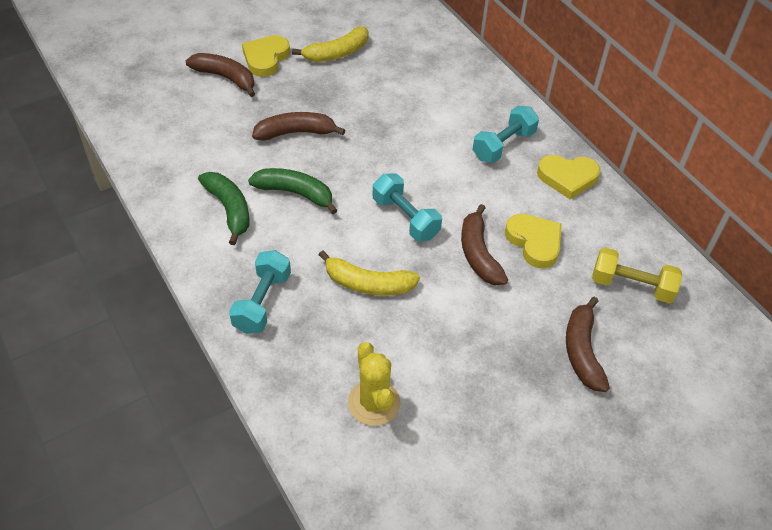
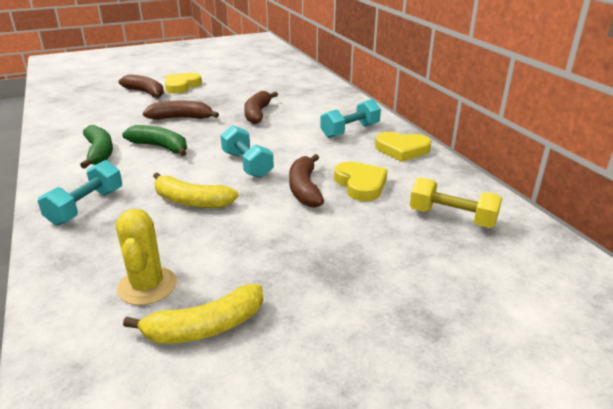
camera: 10 degrees right, 20 degrees down
yellow banana [292,26,369,62] -> yellow banana moved to [123,284,263,344]
brown banana [566,297,610,392] -> brown banana moved to [244,91,278,124]

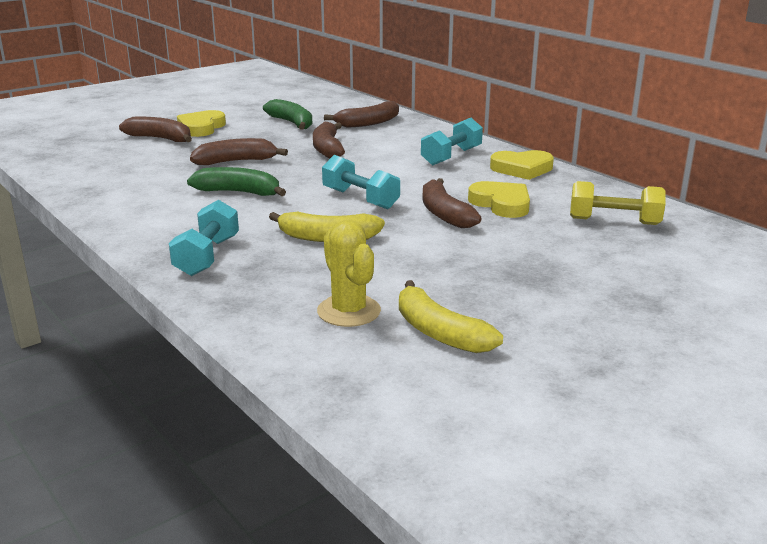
camera: 15 degrees left, 5 degrees down
green banana [80,125,113,168] -> green banana moved to [263,99,312,130]
yellow banana [123,284,263,344] -> yellow banana turned 90 degrees clockwise [399,280,503,353]
none -> brown banana [324,101,399,128]

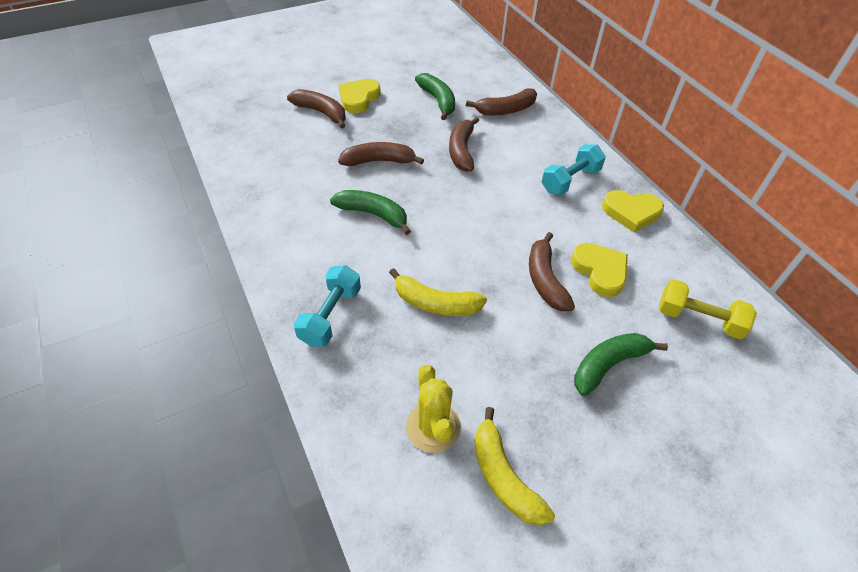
camera: 10 degrees right, 25 degrees up
turquoise dumbbell [322,155,400,209] -> none
none -> green banana [574,333,668,396]

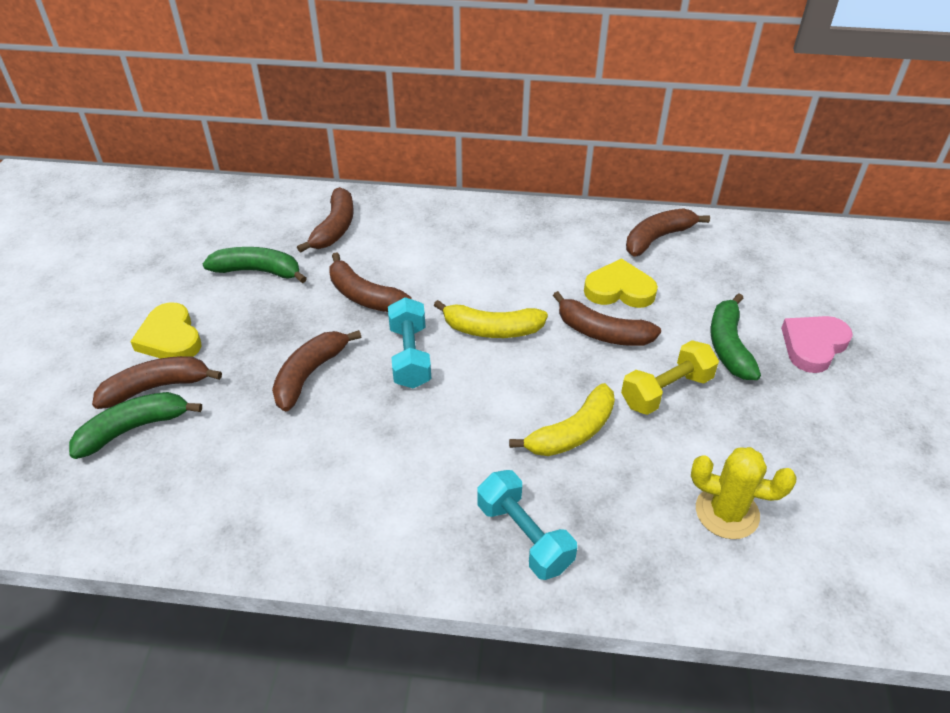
camera: 55 degrees left, 5 degrees down
green banana [330,190,411,235] -> green banana moved to [69,392,202,459]
yellow banana [474,407,555,526] -> yellow banana moved to [434,300,548,338]
turquoise dumbbell [542,144,606,195] -> turquoise dumbbell moved to [388,297,431,389]
yellow heart [602,190,664,232] -> none
yellow dumbbell [659,279,757,339] -> yellow dumbbell moved to [621,340,719,415]
none -> brown banana [626,208,710,256]
none -> pink heart [781,316,853,373]

